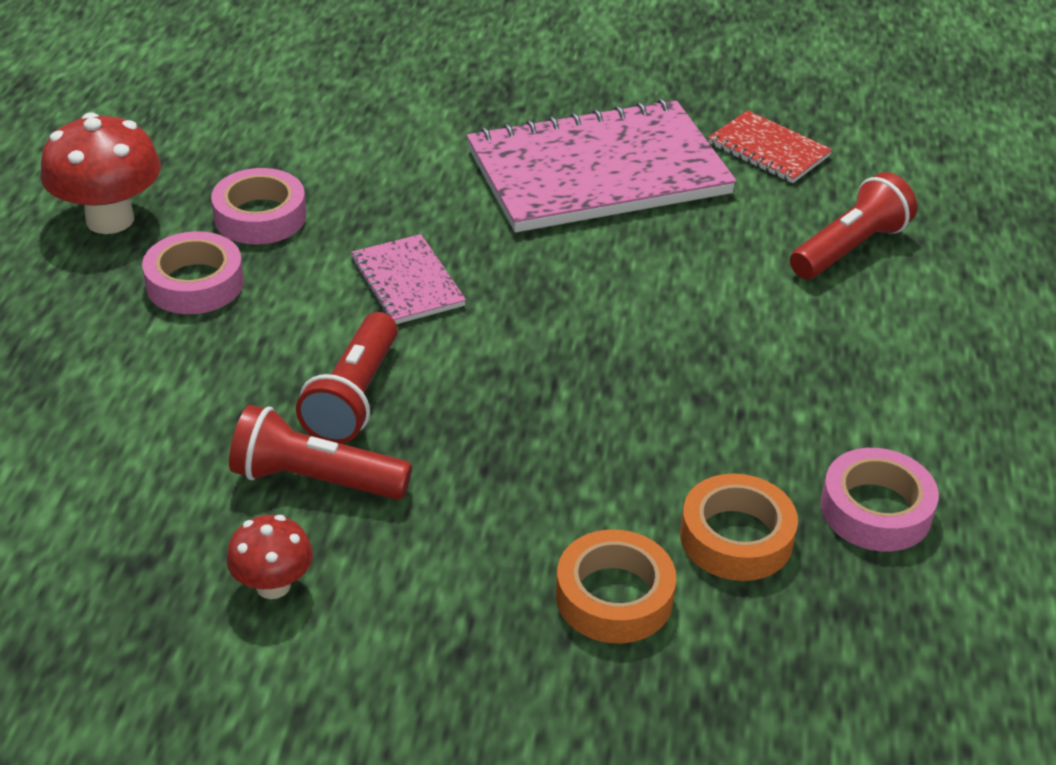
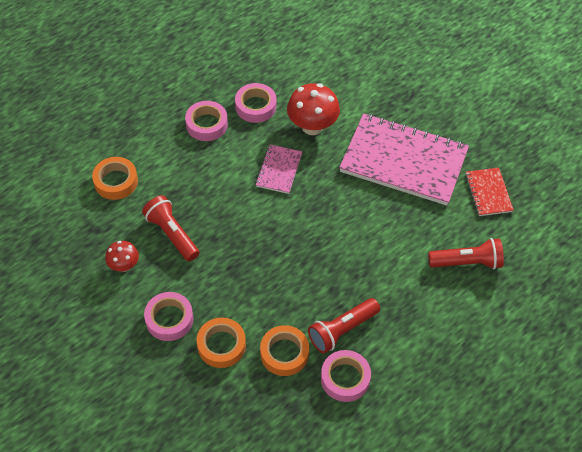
camera: 40 degrees right, 15 degrees up
red mushroom [40,112,161,234] -> red mushroom moved to [287,83,340,135]
red flashlight [296,312,398,444] -> red flashlight moved to [308,298,380,353]
none -> orange tape [92,157,138,200]
none -> pink tape [144,292,193,341]

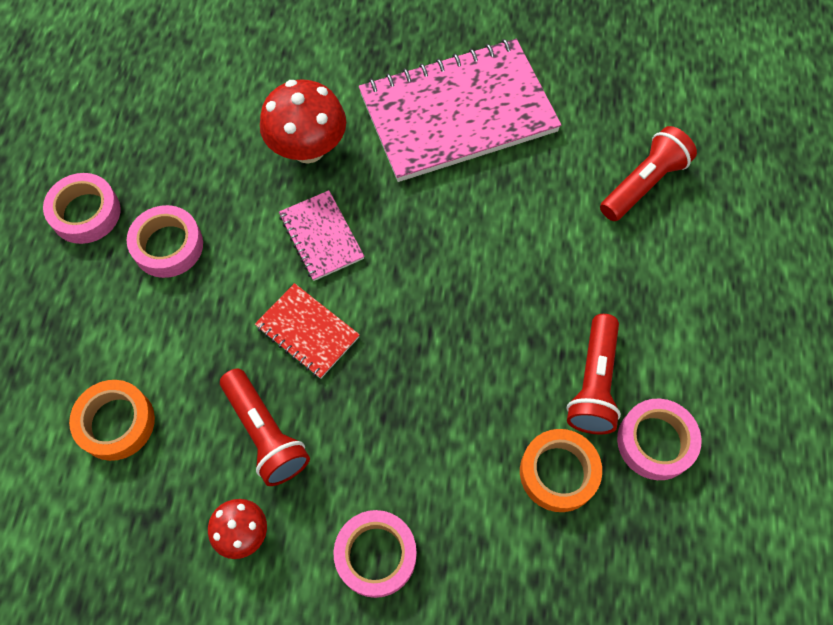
camera: 40 degrees left, 10 degrees up
red flashlight [142,195,199,261] -> red flashlight turned 135 degrees counterclockwise [220,368,310,486]
orange tape [197,317,246,368] -> none
pink tape [235,83,276,123] -> pink tape moved to [43,173,121,244]
red notebook [465,168,514,216] -> red notebook moved to [255,283,360,379]

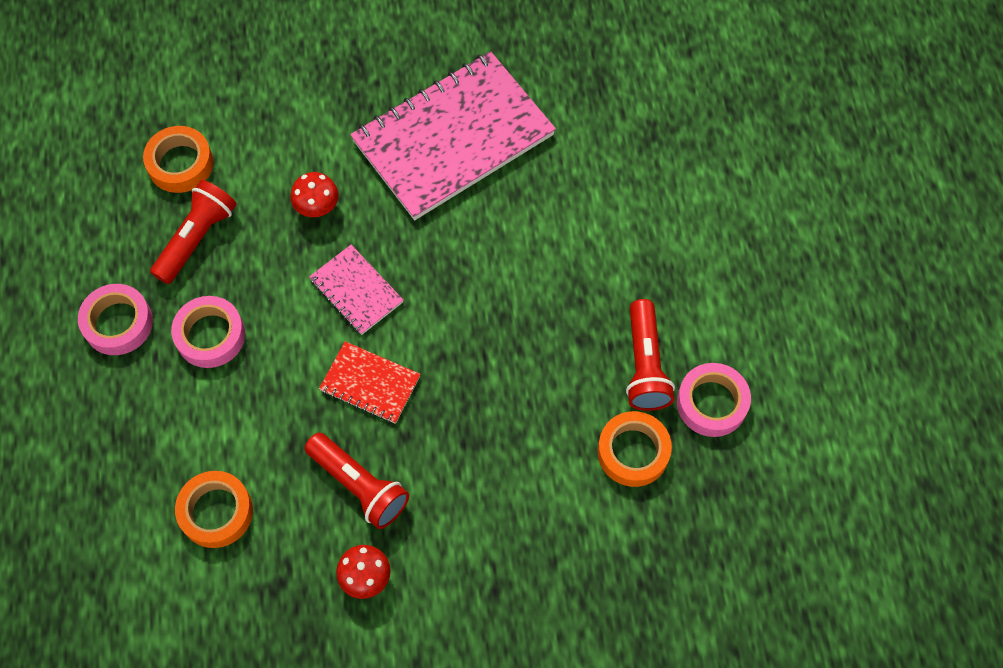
camera: 15 degrees left, 0 degrees up
red mushroom [260,79,346,163] -> red mushroom [290,172,339,217], size x0.57
pink tape [333,510,417,598] -> none
red flashlight [600,126,697,221] -> red flashlight moved to [150,180,237,284]
none -> orange tape [143,126,214,193]

